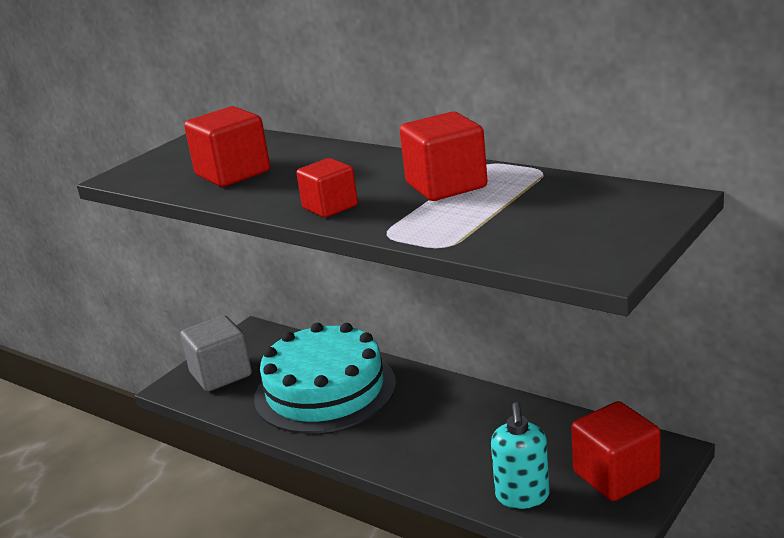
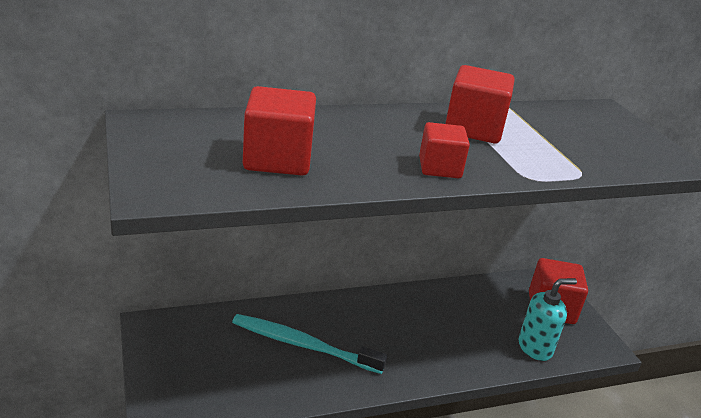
camera: 60 degrees left, 5 degrees up
grey cube [180,315,252,392] -> none
turquoise cake [254,323,396,434] -> turquoise toothbrush [232,314,388,374]
turquoise soap dispenser [491,402,550,509] -> turquoise soap dispenser turned 60 degrees counterclockwise [519,278,577,361]

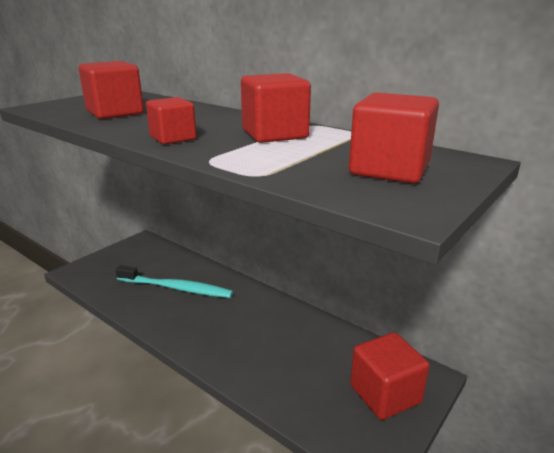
camera: 60 degrees right, 5 degrees down
turquoise toothbrush [232,314,388,374] -> turquoise toothbrush turned 120 degrees clockwise [115,265,233,298]
turquoise soap dispenser [519,278,577,361] -> none
none -> red cube [349,93,439,183]

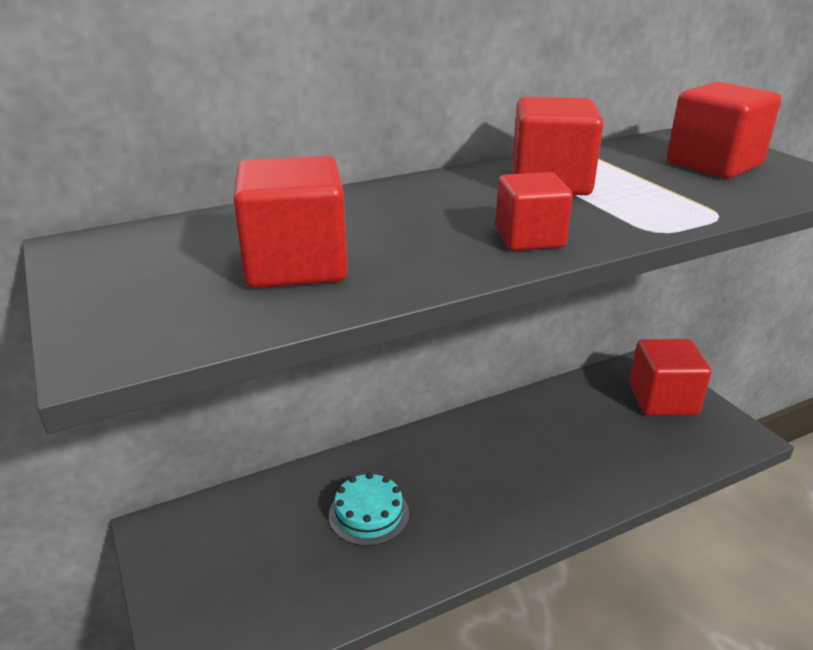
camera: 65 degrees left, 5 degrees up
turquoise toothbrush [115,265,233,298] -> turquoise cake [329,473,409,546]

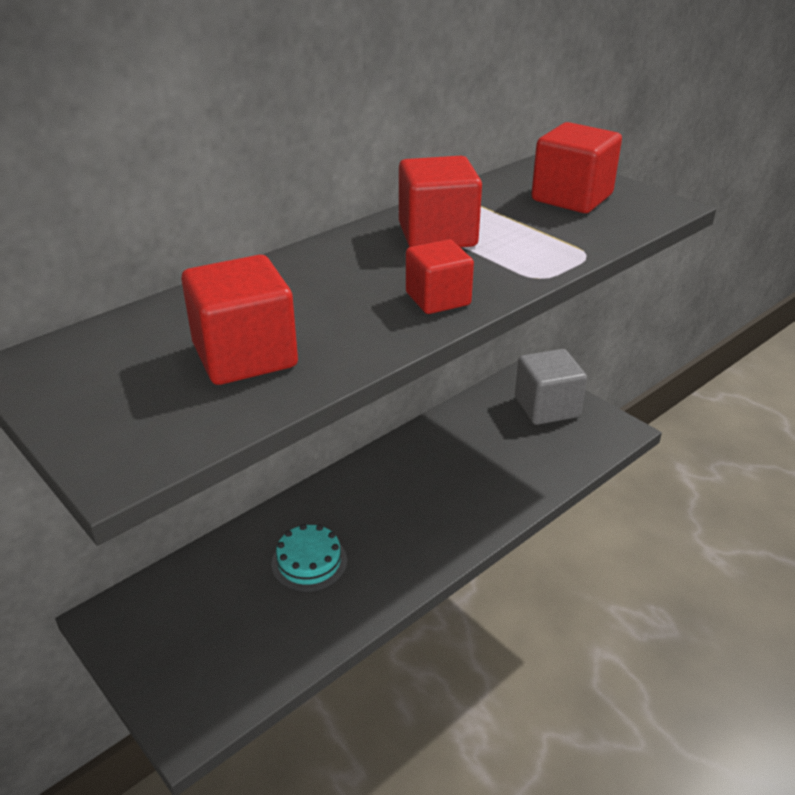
camera: 15 degrees left, 5 degrees up
red cube [629,339,711,416] -> grey cube [515,349,587,425]

